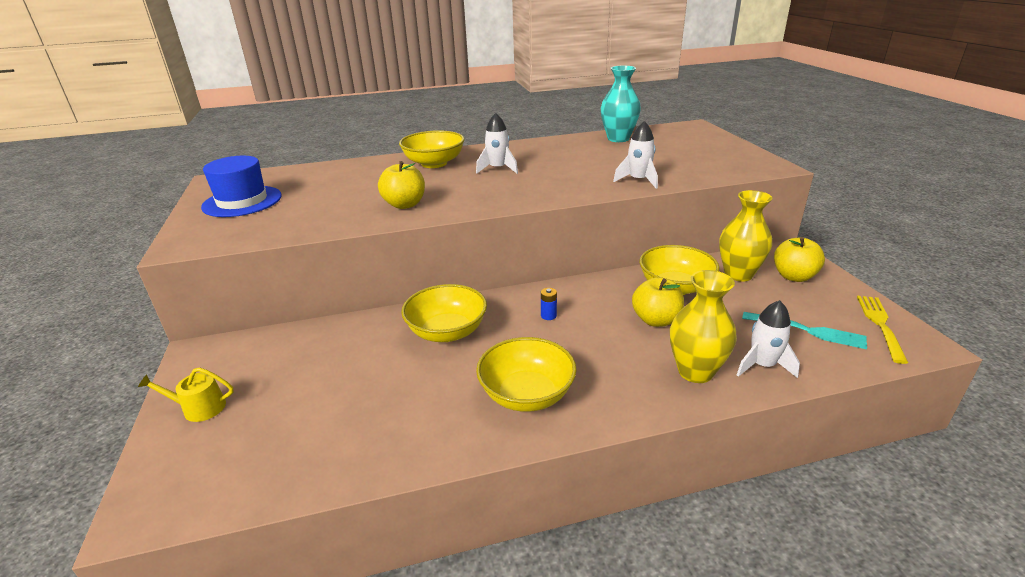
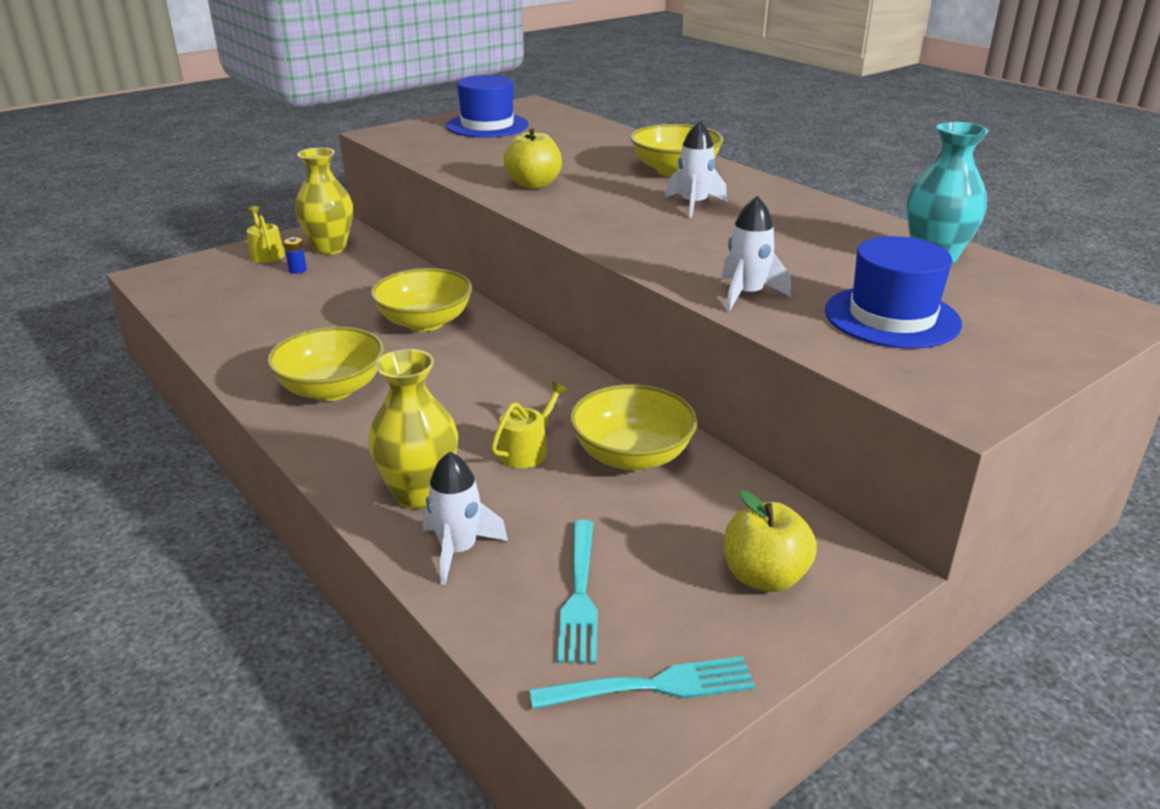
camera: 65 degrees right, 0 degrees up
blue battery [541,288,557,320] -> blue battery moved to [284,237,307,274]
yellow apple [632,277,684,327] -> yellow watering can [491,382,567,468]
yellow vase [719,190,772,282] -> yellow vase moved to [295,148,353,255]
yellow fork [857,296,908,364] -> turquoise fork [529,656,755,709]
none -> blue hat [825,236,962,349]

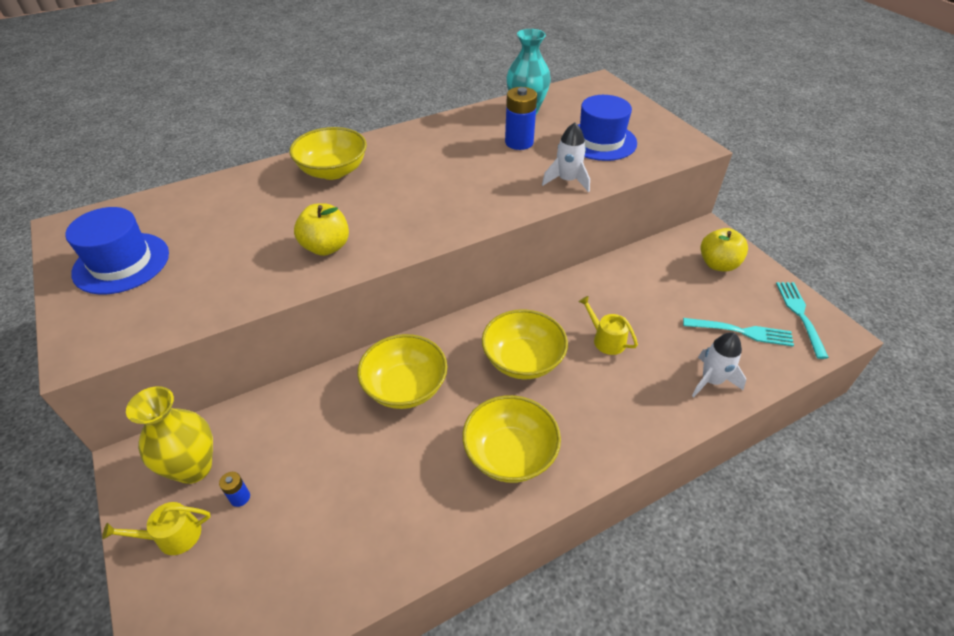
camera: 80 degrees left, 15 degrees up
yellow vase [368,349,458,509] -> none
yellow bowl [570,384,698,471] -> yellow bowl moved to [482,309,568,379]
white rocket [665,120,727,218] -> none
none -> blue battery [505,87,537,150]

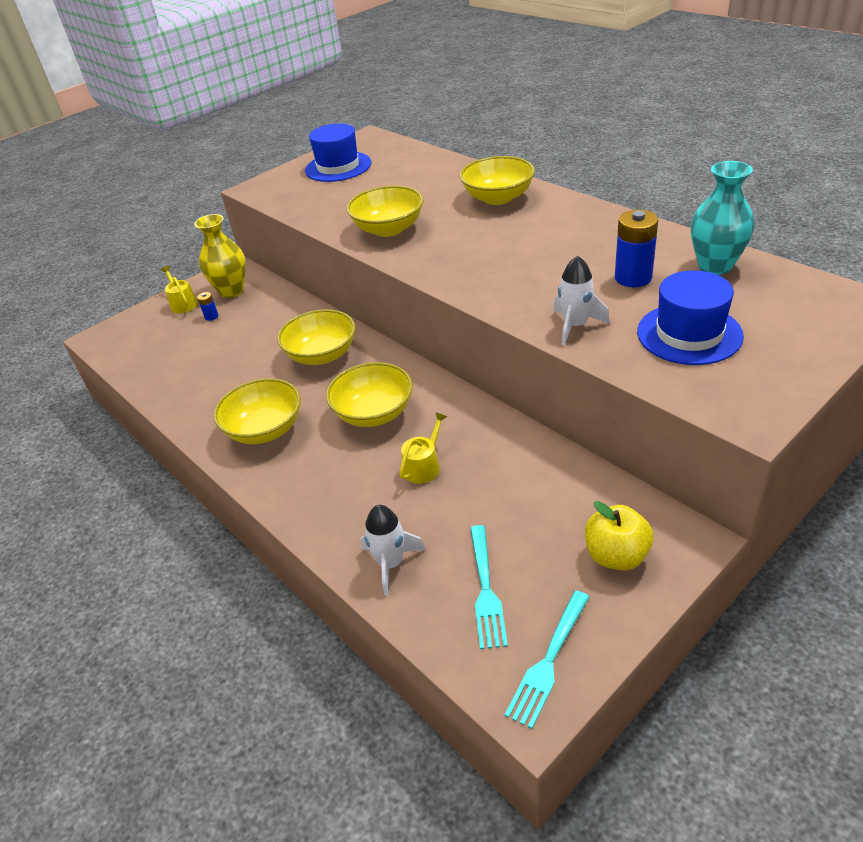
camera: 80 degrees right, 5 degrees down
yellow apple [294,203,349,256] -> yellow bowl [347,185,424,237]
turquoise fork [776,282,829,359] -> turquoise fork turned 135 degrees clockwise [505,590,590,729]

